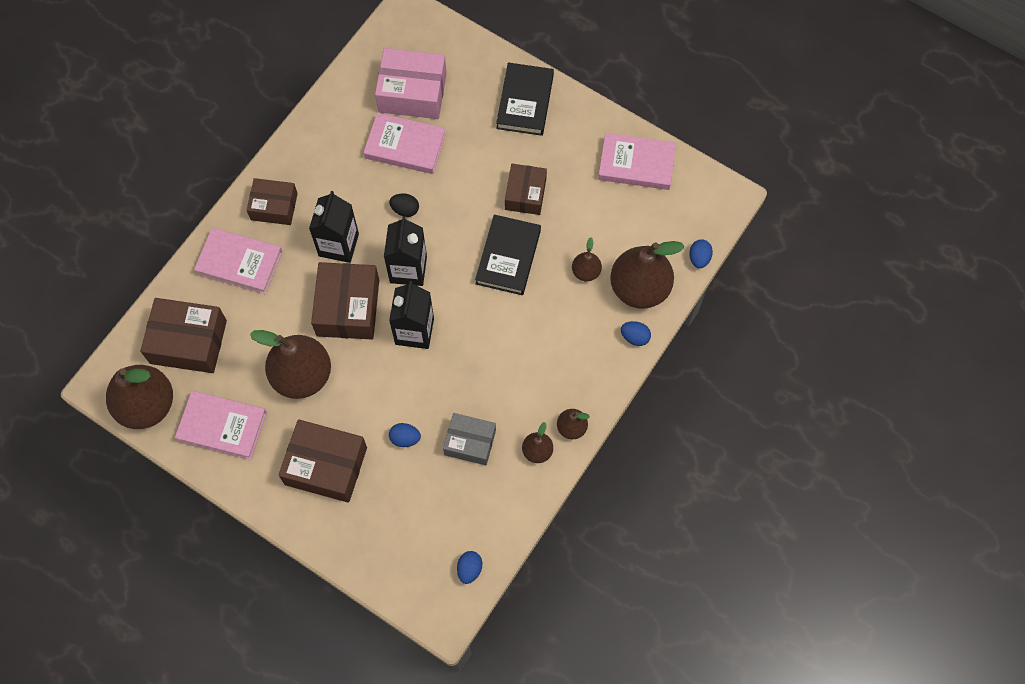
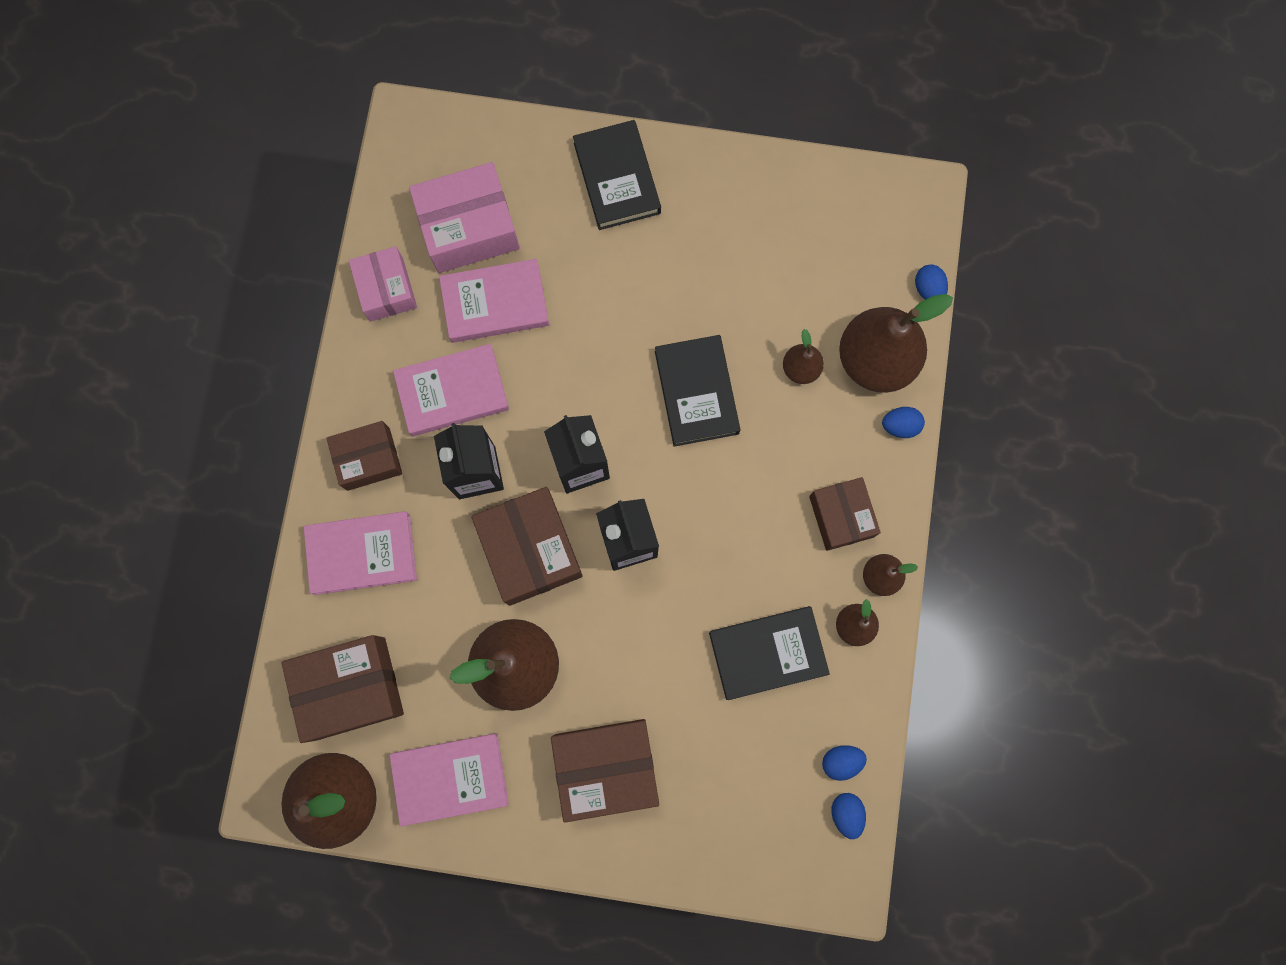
camera: 25 degrees left, 10 degrees up
black egg [389,193,419,217] -> none
blue egg [389,423,421,447] -> blue egg moved to [822,745,867,781]
grey box [443,413,496,465] -> black book [709,606,830,700]
brown box [505,164,547,215] -> brown box moved to [809,477,881,551]
pink book [598,133,676,190] -> pink book moved to [393,344,509,436]
none -> pink box [349,246,417,322]

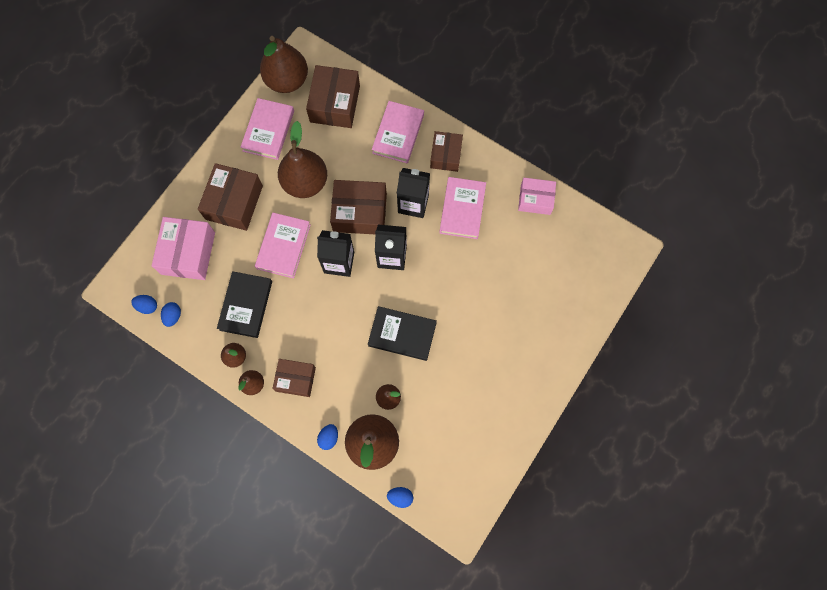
camera: 115 degrees right, 5 degrees down
pink box [409,162,520,273] -> pink box moved to [152,217,215,280]
pink book [439,259,549,343] -> pink book moved to [255,213,311,278]
black book [573,120,661,230] -> none

